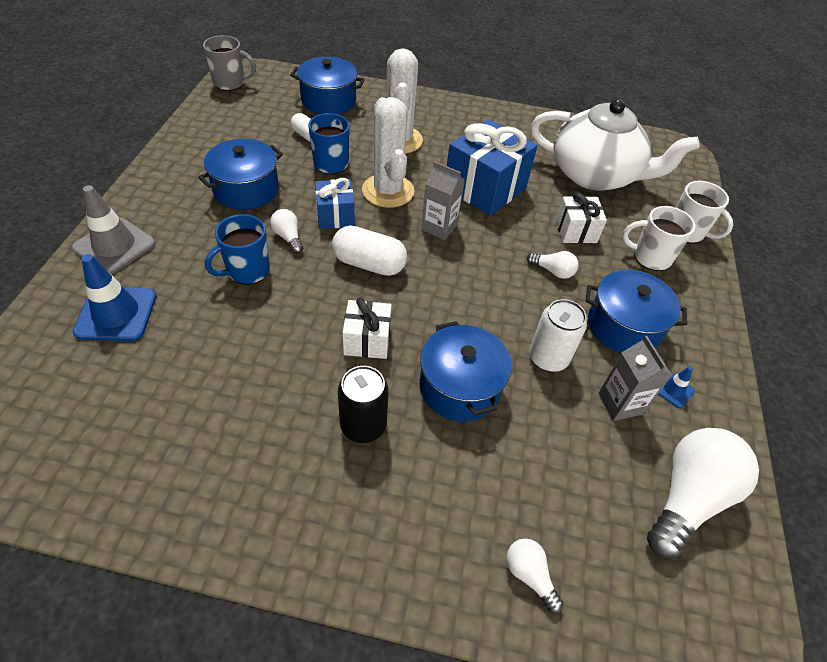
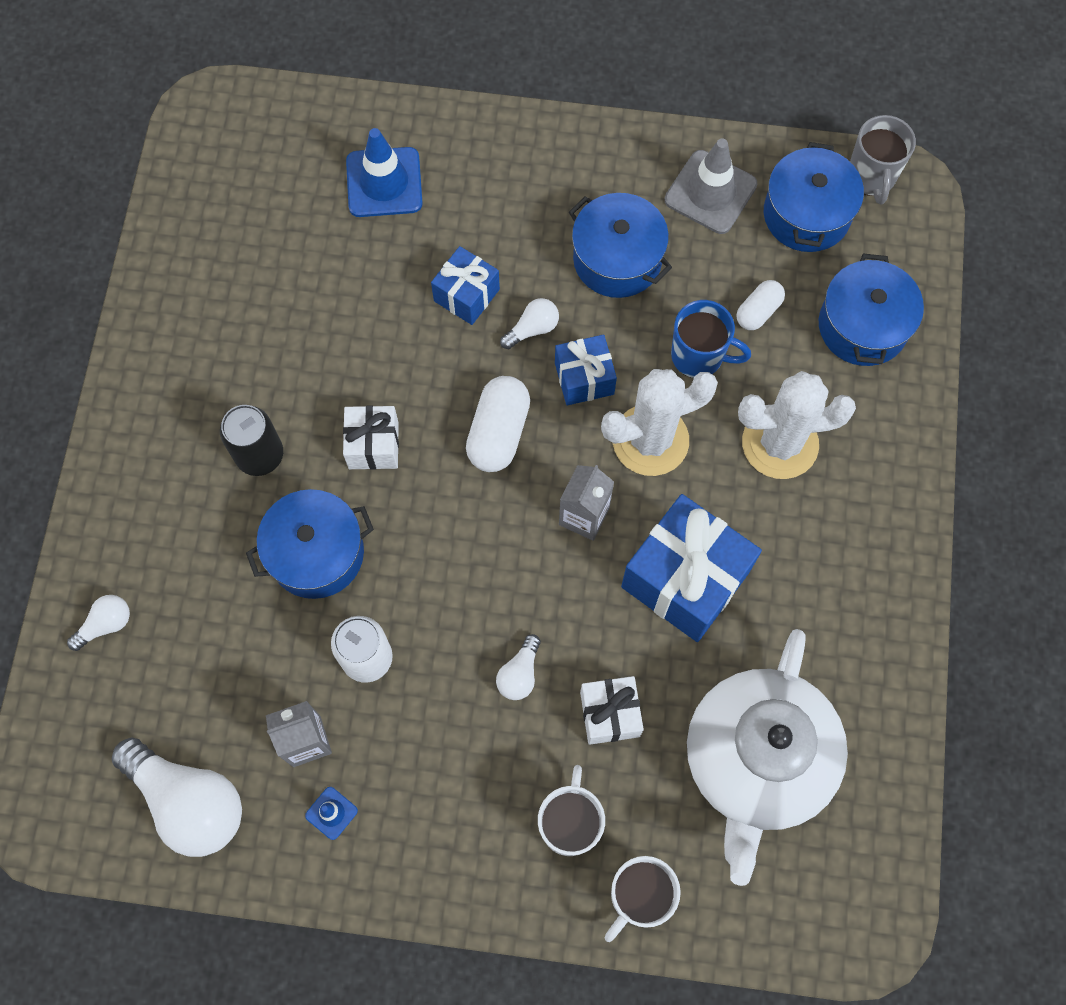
camera: 90 degrees right, 20 degrees up
grey traffic cone [72,185,156,274] -> grey traffic cone moved to [665,138,757,234]
blue mug [205,214,270,285] -> blue gift [431,246,500,325]
blue pot [585,270,687,353] -> blue pot moved to [764,142,864,252]

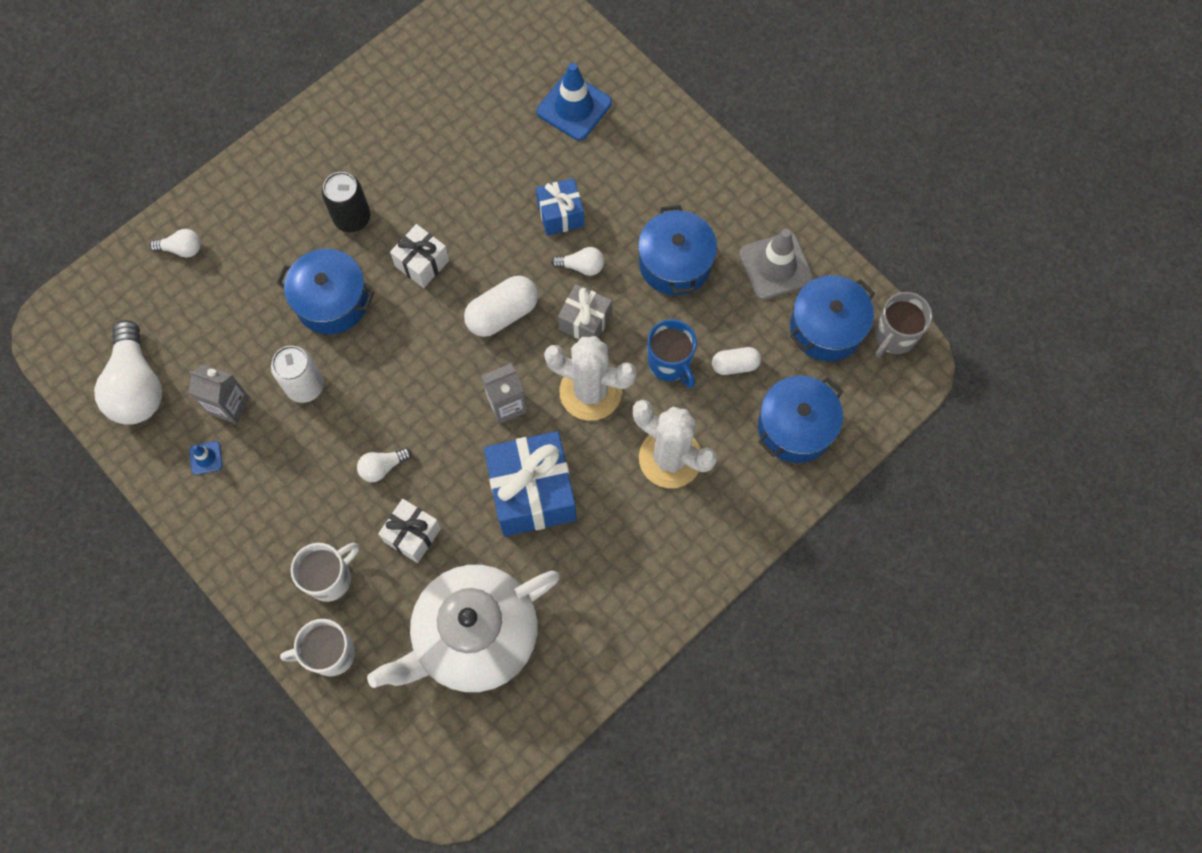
camera: 40 degrees right, 0 degrees up
blue gift [555,334,617,405] -> grey gift [558,284,612,339]

